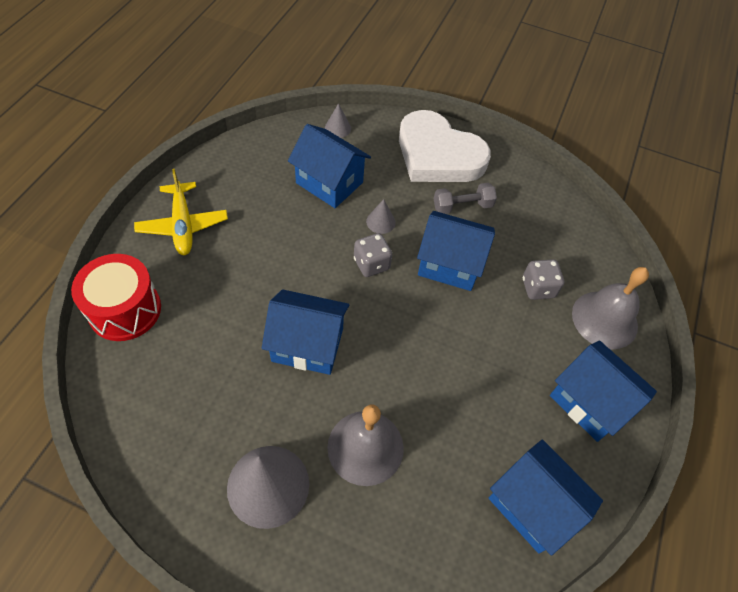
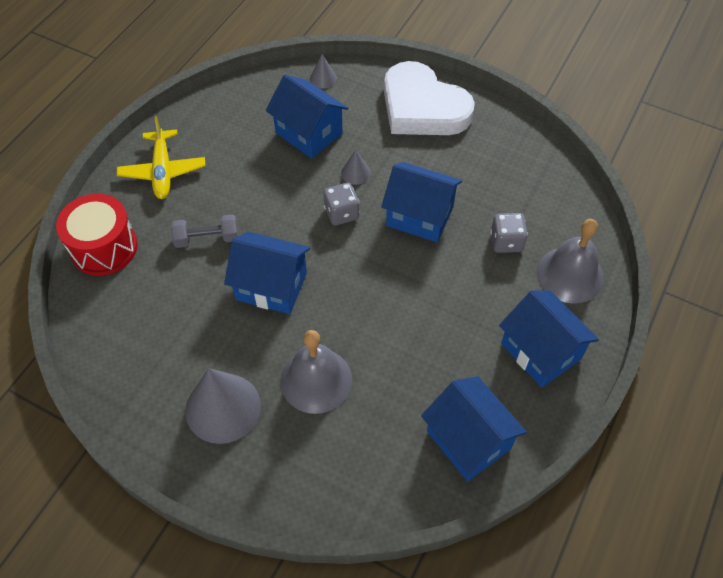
camera: 10 degrees right, 0 degrees up
grey dumbbell [434,183,497,214] -> grey dumbbell moved to [171,214,238,248]

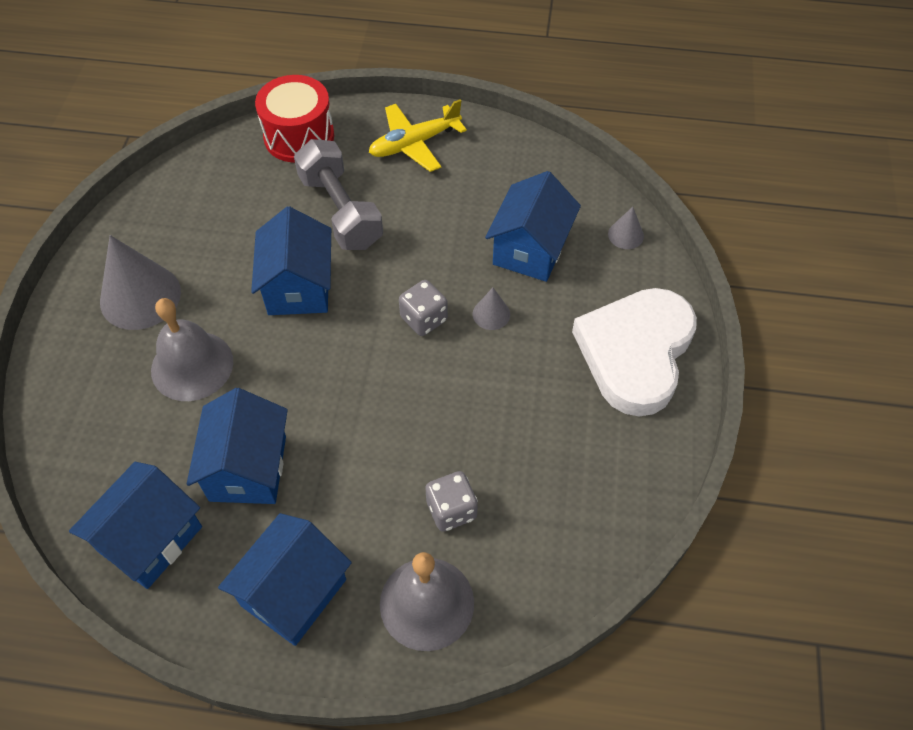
camera: 70 degrees right, 0 degrees up
grey dumbbell [171,214,238,248] -> grey dumbbell [294,139,383,250], size x1.67
blue house [381,162,462,242] -> blue house moved to [187,388,288,504]

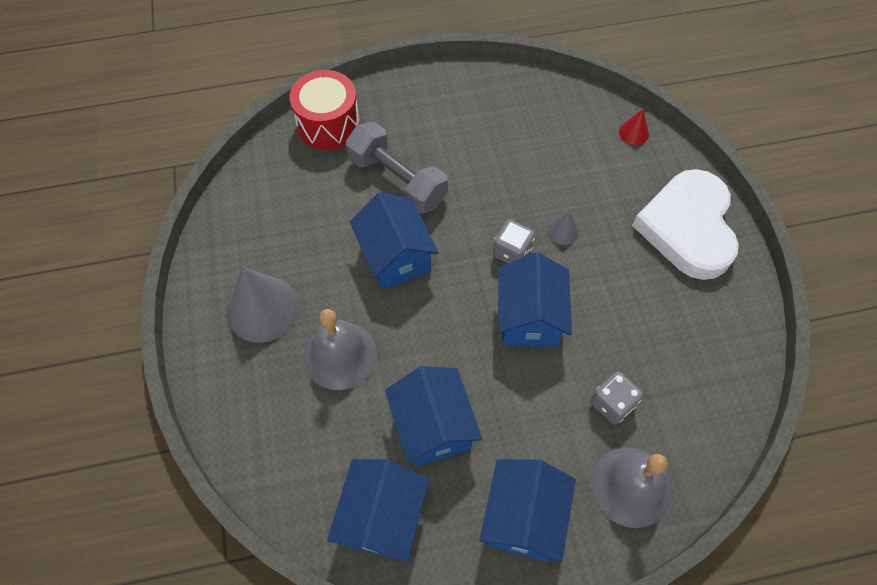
camera: 20 degrees left, 5 degrees up
yellow plane [369,100,467,172] -> none
blue house [485,171,581,282] -> blue house moved to [498,252,572,347]
grey cone [608,207,644,249] -> red cone [619,109,649,145]

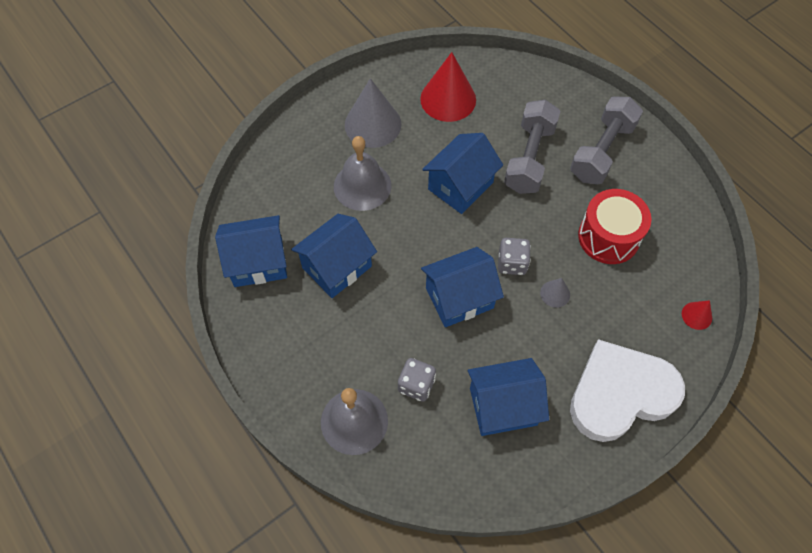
camera: 65 degrees right, 0 degrees up
red drum [289,70,360,150] -> red drum moved to [578,189,652,264]
blue house [479,459,576,563] -> blue house moved to [468,358,549,436]
none -> red cone [420,52,476,122]
none -> grey dumbbell [570,97,643,184]

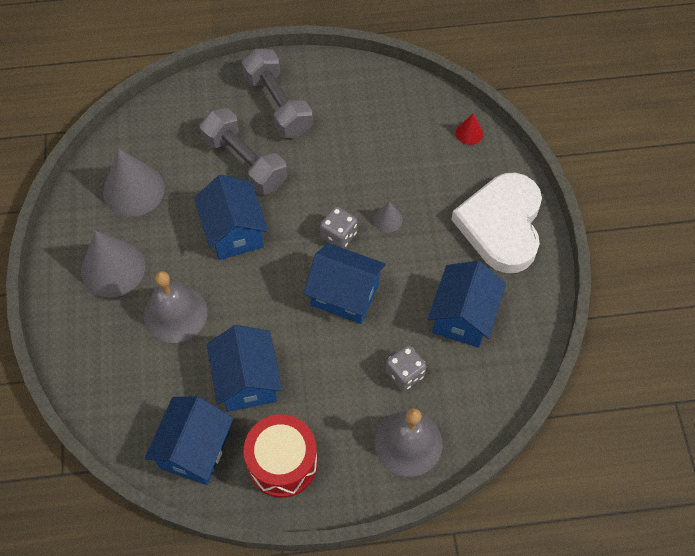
camera: 60 degrees left, 0 degrees up
red cone [420,52,476,122] -> grey cone [103,148,165,217]
blue house [421,247,504,327] -> blue house turned 75 degrees counterclockwise [304,243,386,324]
red drum [578,189,652,264] -> red drum moved to [244,414,318,498]

